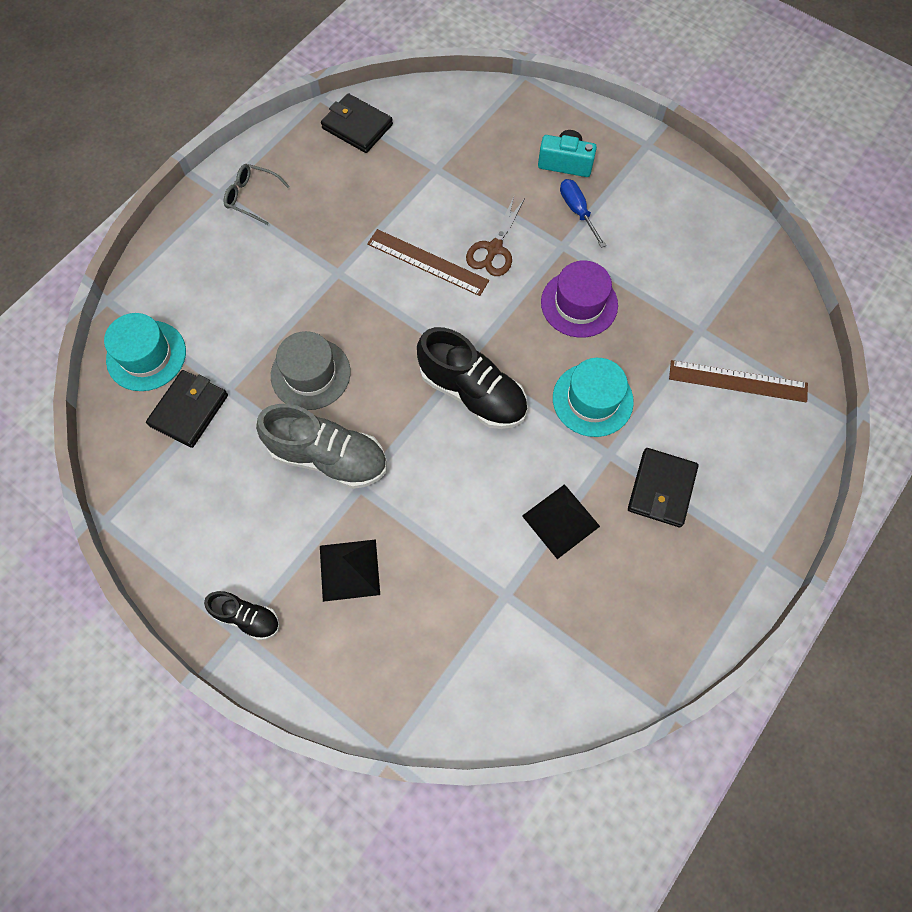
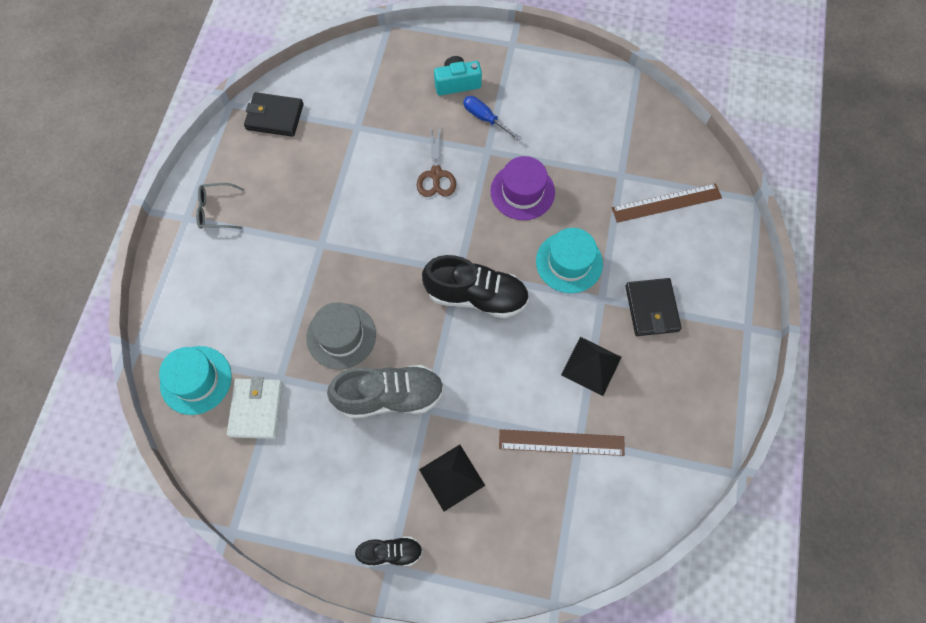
camera: 25 degrees left, 0 degrees up
black wallet [146,370,228,448] -> white wallet [227,377,283,439]
brown ruler [367,229,489,296] -> brown ruler moved to [499,429,625,456]

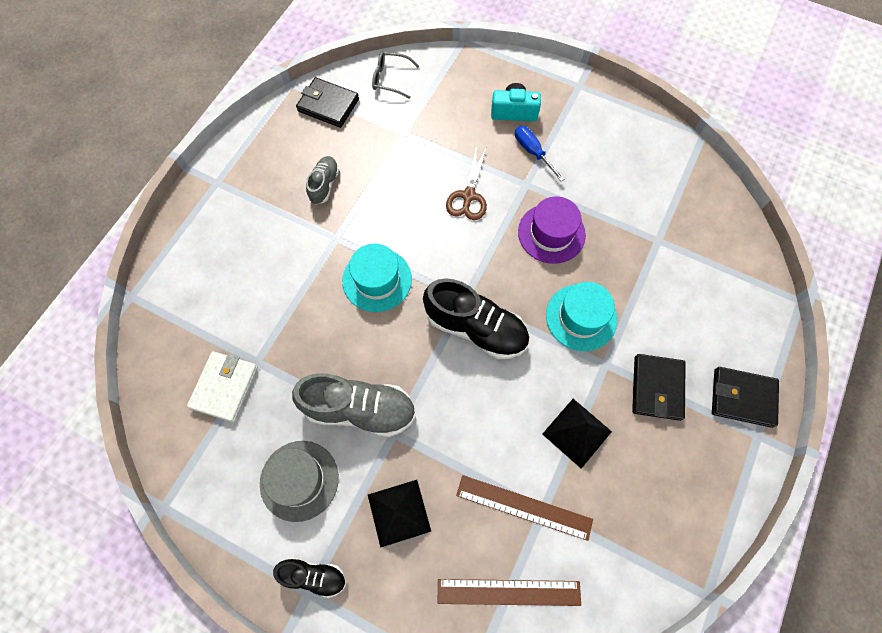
camera: 15 degrees right, 0 degrees up
turquoise hat [159,346,232,415] -> turquoise hat moved to [342,244,412,312]
grey glasses [196,183,244,229] -> grey glasses moved to [372,51,419,99]
grey hat [306,302,376,370] -> grey hat moved to [260,441,339,522]
brown ruler [612,183,722,223] -> brown ruler moved to [438,579,581,606]
none -> grey shoe [306,156,339,204]
none -> black wallet [712,367,779,428]

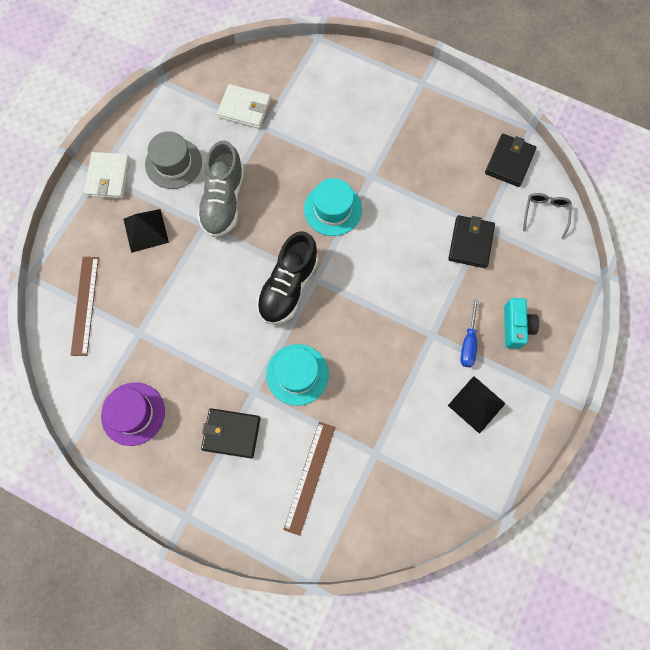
camera: 90 degrees right, 5 degrees up
black shoe [273,558,346,598] -> white wallet [84,152,130,199]
grey shoe [306,156,339,204] -> none
brown scissors [446,149,487,220] -> none
brown ruler [456,475,593,541] -> brown ruler moved to [283,422,335,536]
blue screwdriver [515,126,564,181] -> blue screwdriver turned 135 degrees clockwise [461,299,478,367]
purple hat [518,196,586,264] -> purple hat moved to [101,382,165,446]
black pyramid [542,399,612,469] -> black pyramid moved to [448,376,506,434]
black wallet [712,367,779,428] -> black wallet moved to [448,215,495,268]

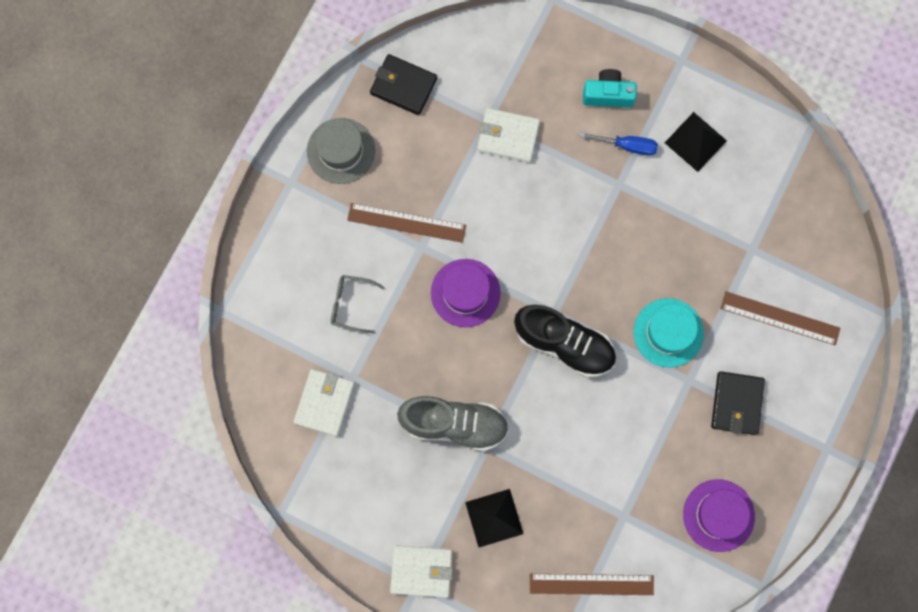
camera: 90 degrees left, 5 degrees up
grey hat [145,131,202,189] -> grey hat moved to [307,118,375,184]
turquoise hat [304,178,362,236] -> purple hat [431,259,501,327]
black wallet [448,215,495,268] -> white wallet [477,108,540,163]
grey glasses [523,193,572,239] -> grey glasses moved to [331,275,385,334]
none -> brown ruler [347,203,466,243]

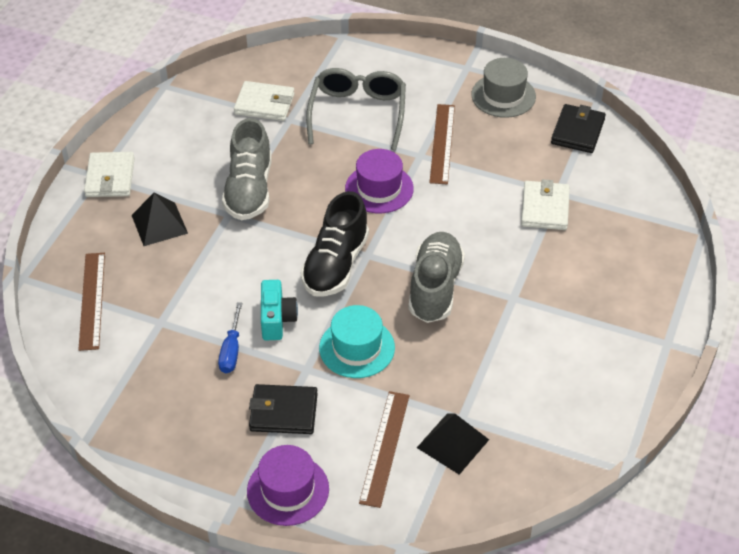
camera: 85 degrees right, 30 degrees down
grey glasses [331,275,385,334] -> grey glasses [306,68,406,151], size x1.91
blue screwdriver [579,132,658,156] -> blue screwdriver moved to [218,302,242,373]
turquoise camera [583,69,637,108] -> turquoise camera moved to [261,280,298,340]
black pyramid [665,112,727,172] -> black pyramid moved to [417,414,489,475]
purple hat [683,479,755,552] -> purple hat moved to [247,445,329,526]
none -> grey shoe [409,232,465,323]

